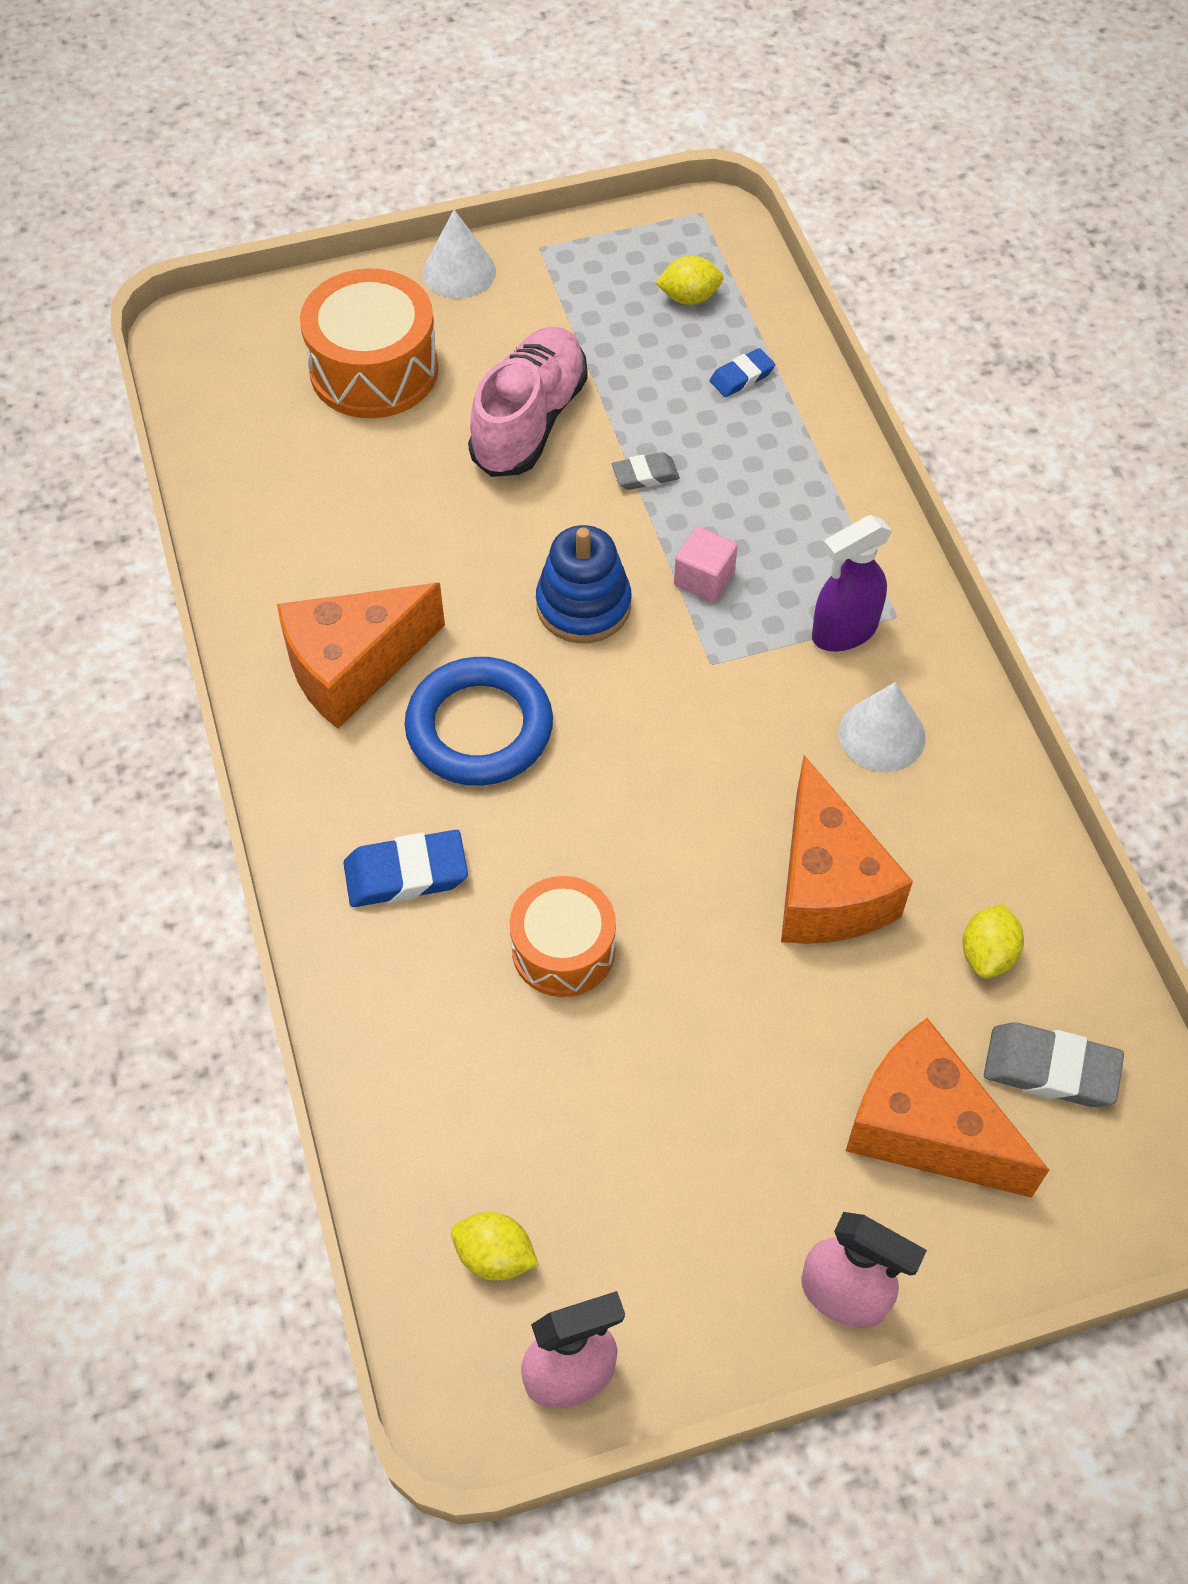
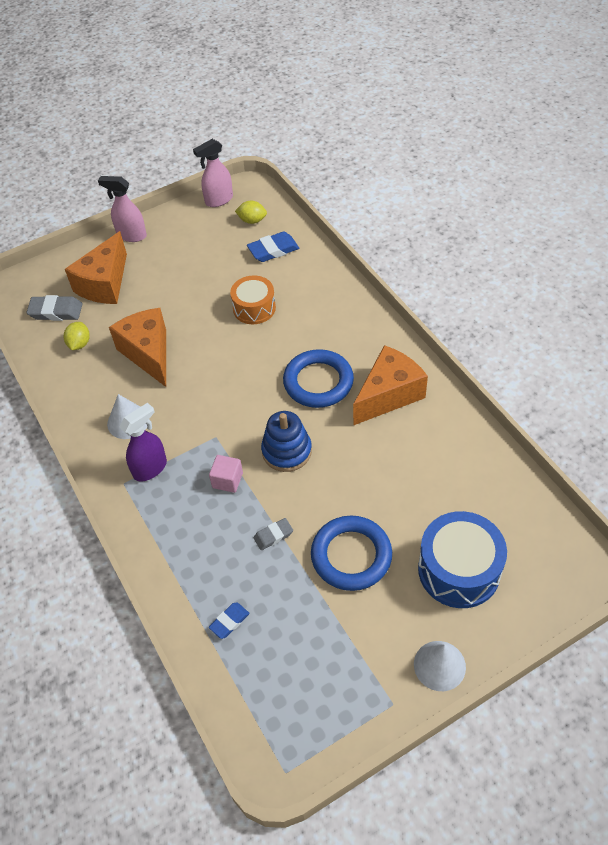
camera: 170 degrees right, 5 degrees down
orange drum [300,268,439,418] -> blue drum [418,511,507,608]
blue eraser [343,830,468,907] -> blue eraser moved to [247,232,299,262]
pink shoe [468,327,588,477] -> blue ring [311,516,392,591]
yellow lemon [656,256,724,305] -> none
orange cheese [846,1018,1049,1198] -> orange cheese turned 90 degrees clockwise [65,231,127,304]

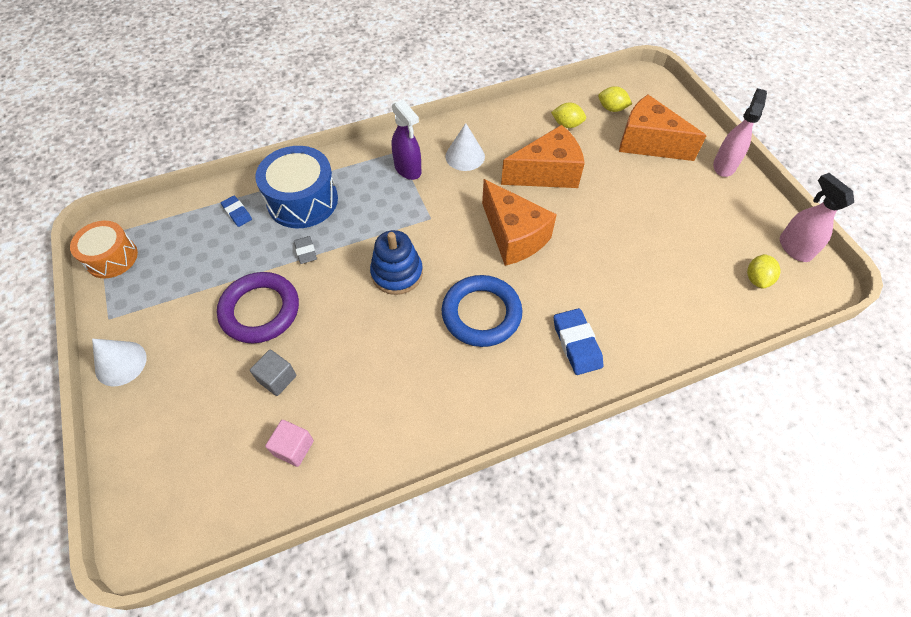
camera: 95 degrees right, 5 degrees up
grey eraser [26,295,82,321] -> yellow lemon [598,86,632,112]
pink cube [209,455,243,493] -> pink cube moved to [265,420,314,467]
orange drum [230,276,276,324] -> orange drum moved to [70,221,138,278]
blue eraser [247,232,299,262] -> blue eraser moved to [554,308,603,375]
blue ring [311,516,392,591] -> purple ring [217,272,299,343]
orange cheese [353,345,428,425] -> orange cheese moved to [482,179,557,266]
blue drum [418,511,507,608] -> blue drum moved to [255,146,338,228]
none -> grey cube [250,350,297,396]

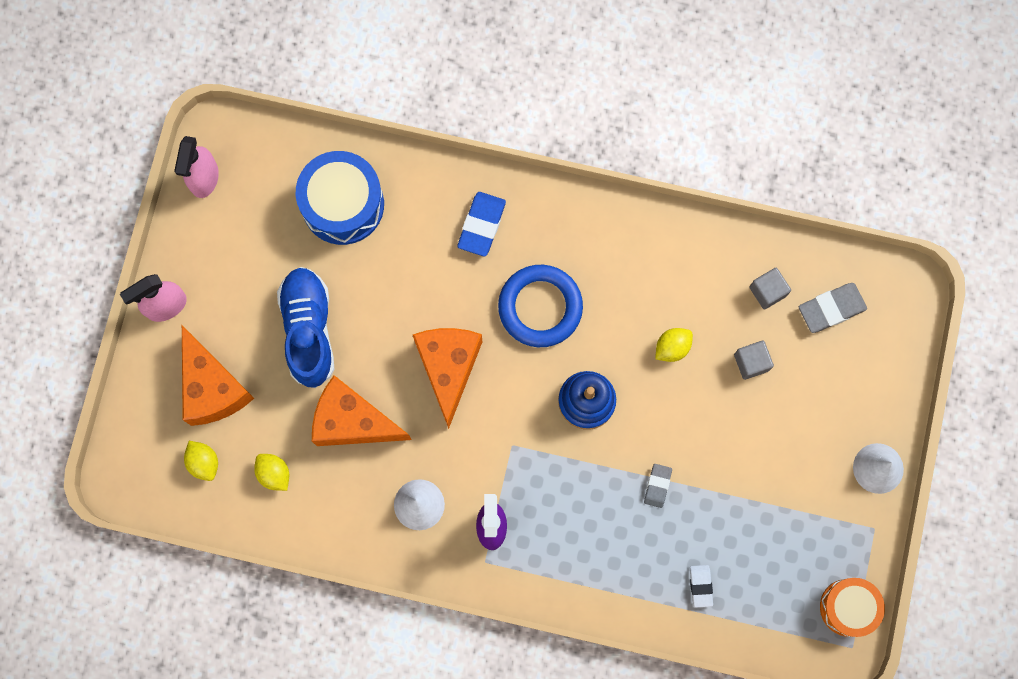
camera: 145 degrees left, 20 degrees up
purple ring [217,272,299,343] -> none
blue eraser [221,196,252,227] -> white eraser [690,565,713,608]
blue drum [255,146,338,228] -> blue drum moved to [296,151,384,245]
pink cube [265,420,314,467] -> grey cube [749,268,791,310]
yellow lemon [747,254,781,289] -> yellow lemon moved to [655,328,693,362]
none -> blue shoe [277,267,334,388]
none -> grey eraser [799,283,867,333]

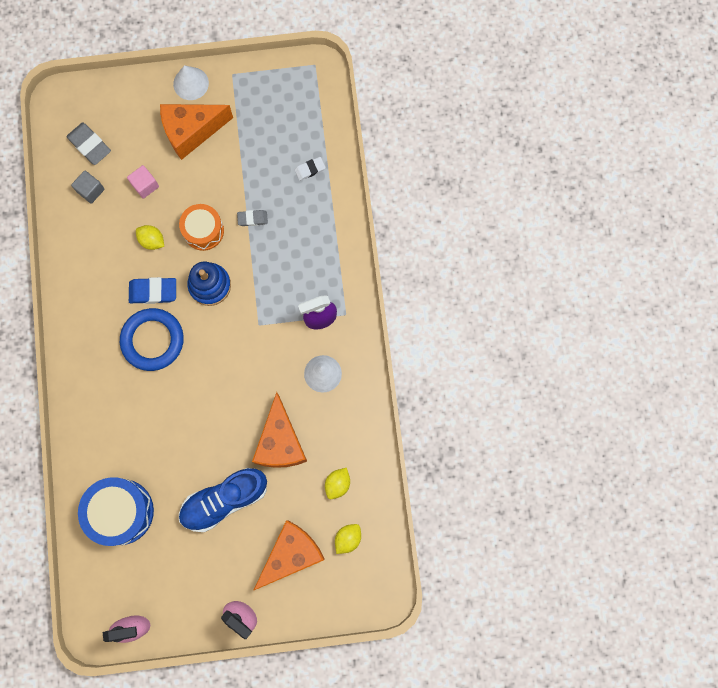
camera: 110 degrees left, 0 degrees up
orange cheese [413,328,482,429] -> orange cheese moved to [160,104,233,160]
blue eraser [458,192,506,256] -> blue eraser moved to [129,277,176,304]
grey cube [734,341,774,380] -> pink cube [127,165,159,199]
orange drum [820,578,885,637] -> orange drum moved to [179,204,224,251]

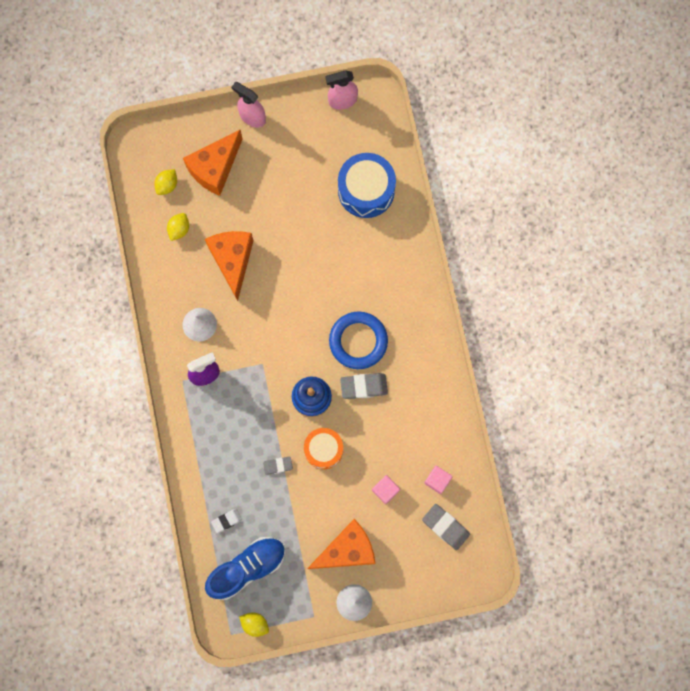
camera: 175 degrees right, 0 degrees up
grey cube [71,170,105,204] -> pink cube [424,466,452,494]
blue eraser [129,277,176,304] -> grey eraser [340,373,388,399]
yellow lemon [136,225,164,250] -> yellow lemon moved to [239,613,269,637]
blue shoe [179,468,267,532] -> blue shoe moved to [205,537,286,600]

